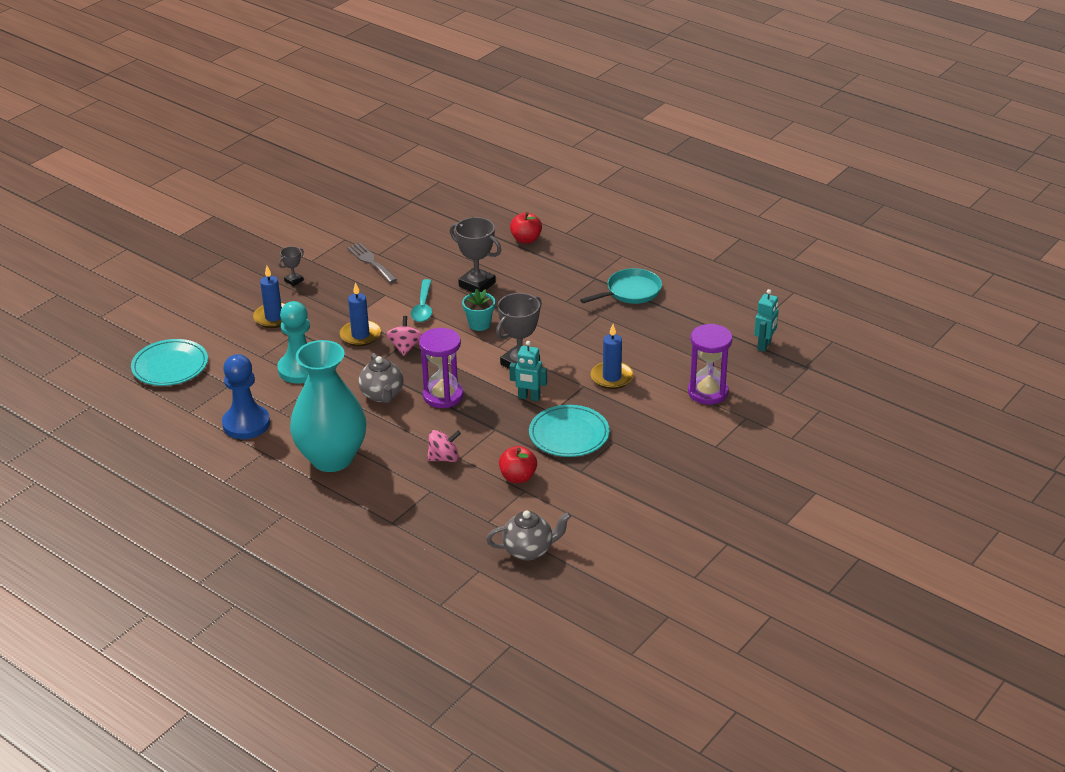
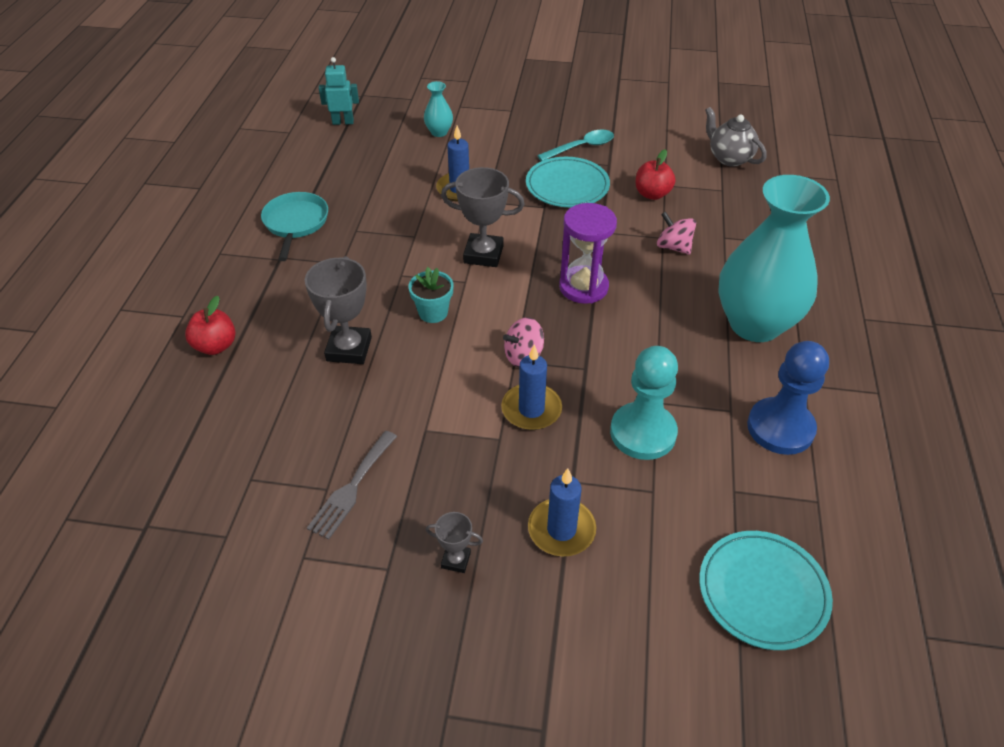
camera: 120 degrees left, 10 degrees up
grey teapot [358,353,404,403] -> none
turquoise spoon [411,279,432,322] -> turquoise spoon moved to [537,130,614,161]
turquoise robot [509,341,547,401] -> none
turquoise pan [580,268,662,304] -> turquoise pan turned 60 degrees clockwise [261,192,328,261]
purple hourglass [688,324,732,404] -> turquoise vase [424,81,453,137]

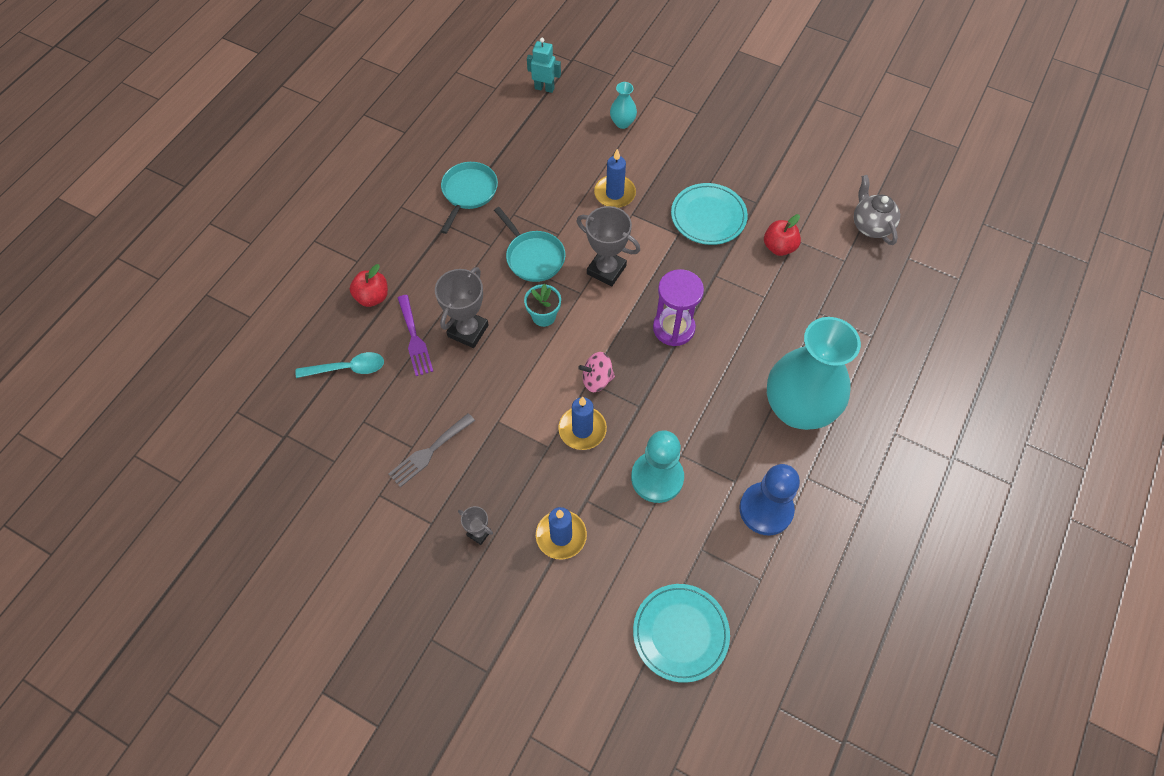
camera: 20 degrees right, 15 degrees up
turquoise spoon [537,130,614,161] -> turquoise spoon moved to [296,352,384,378]
pink spinning top [657,211,696,255] -> none
none -> purple fork [398,295,433,376]
none -> turquoise pan [494,207,565,282]

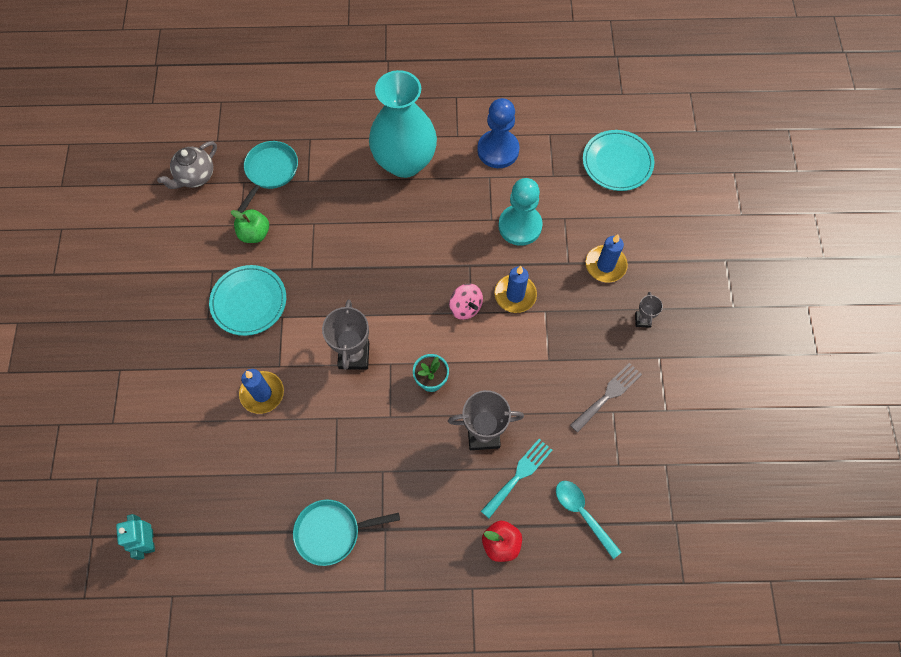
camera: 120 degrees left, 5 degrees up
grey fork [389,413,475,487] -> grey fork turned 60 degrees counterclockwise [570,363,642,433]
purple fork [398,295,433,376] -> turquoise fork [481,439,552,518]
turquoise pan [494,207,565,282] -> turquoise pan moved to [237,141,298,213]
turquoise vase [610,82,637,129] -> none
purple hourglass [653,269,704,346] -> none
red apple [764,214,801,256] -> green apple [231,209,269,243]

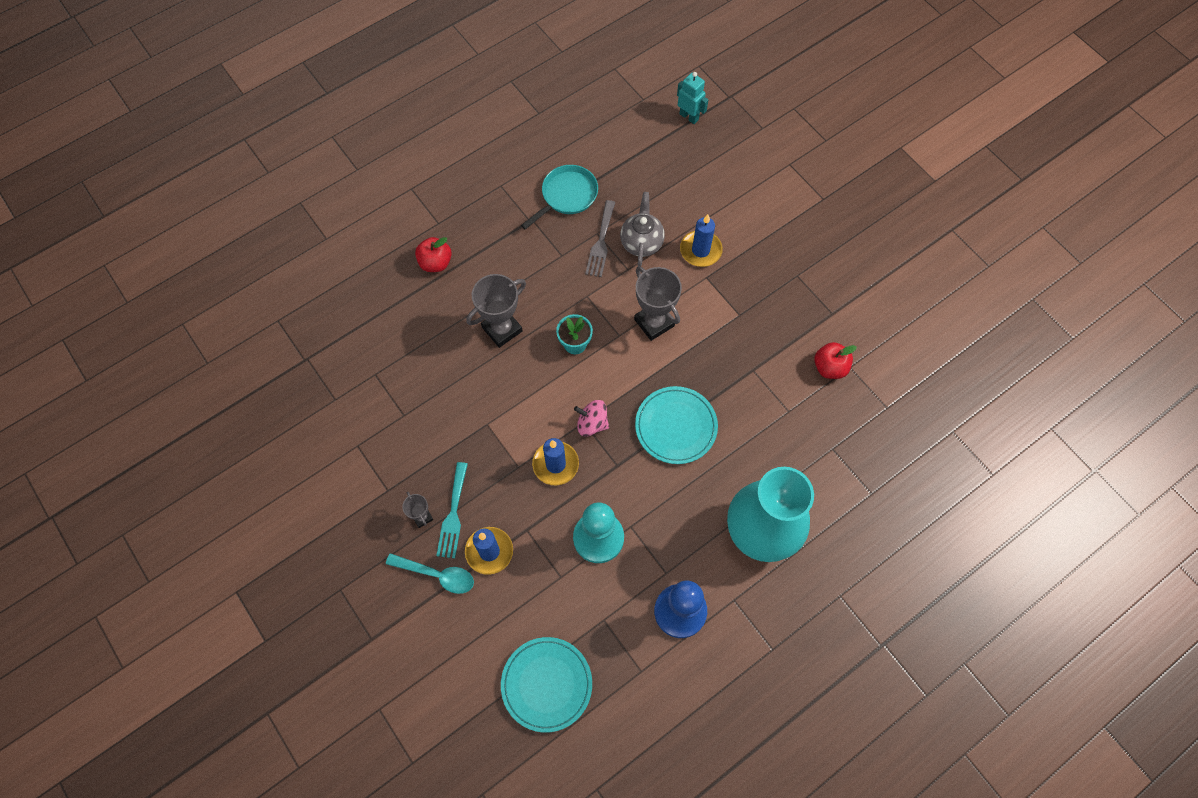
camera: 145 degrees right, 0 degrees up
grey teapot [157,141,217,189] -> grey teapot moved to [620,192,665,267]
turquoise plate [209,265,286,336] -> turquoise plate moved to [635,386,718,464]
green apple [231,209,269,243] -> red apple [814,342,857,379]
turquoise pan [237,141,298,213] -> none
turquoise fork [481,439,552,518] -> turquoise fork moved to [436,462,468,558]
turquoise spoon [556,481,621,559] -> turquoise spoon moved to [386,553,474,594]
grey fork [570,363,642,433] -> grey fork moved to [585,200,616,277]

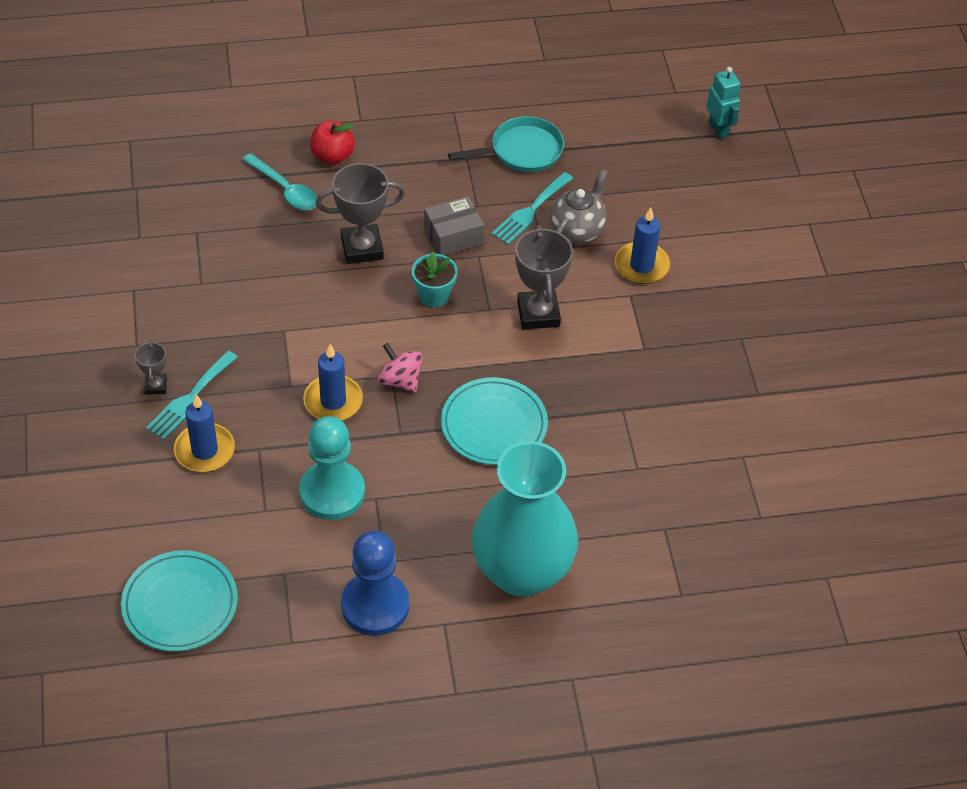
camera: 25 degrees right, 15 degrees down
turquoise spoon [386,553,474,594] -> turquoise spoon moved to [242,153,317,210]
grey fork [585,200,616,277] -> turquoise fork [491,172,573,244]
red apple [814,342,857,379] -> none
none -> grey box [424,196,484,255]

